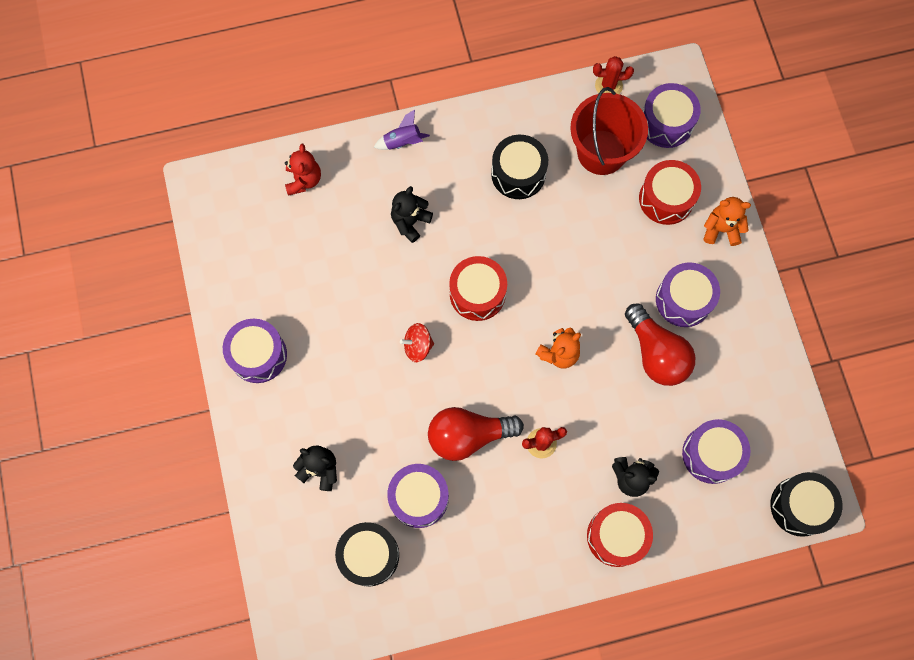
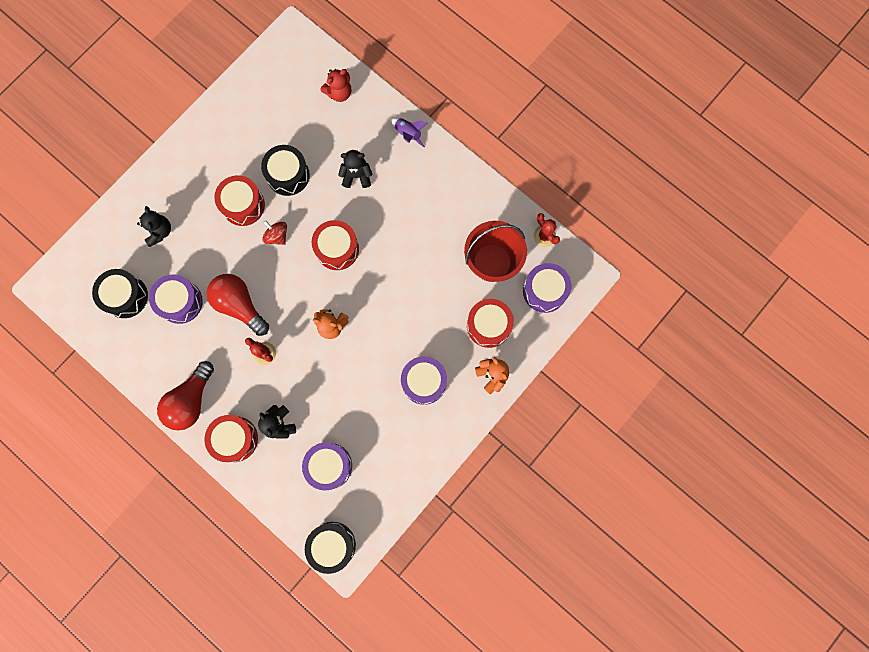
camera: 55 degrees right, 5 degrees up
purple drum [223,319,287,383] -> none
black drum [491,135,548,199] -> black drum moved to [261,145,310,196]
red light bulb [625,303,695,386] -> red light bulb moved to [157,361,214,431]
none -> red drum [214,175,265,226]

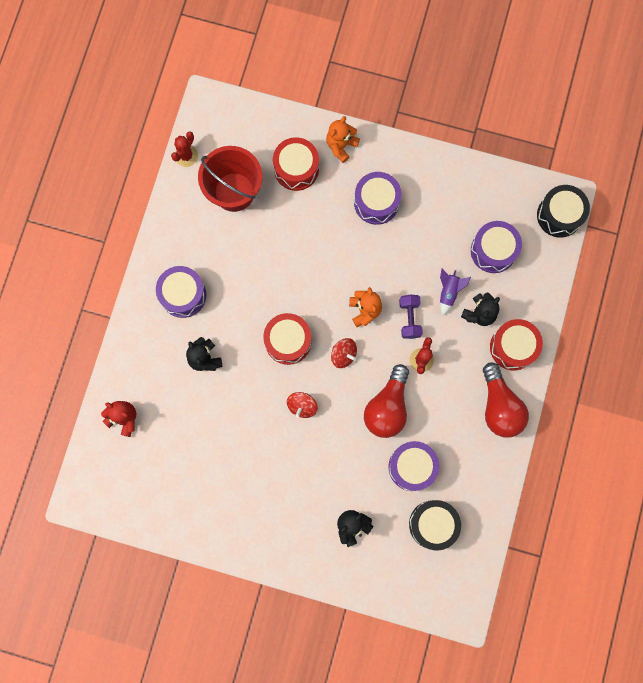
camera: 115 degrees left, 0 degrees up
red light bulb [157,361,214,431] -> red light bulb turned 75 degrees clockwise [483,362,529,438]
red drum [214,175,265,226] -> none
black drum [261,145,310,196] -> none
purple rocket [391,118,428,147] -> purple rocket moved to [440,269,471,316]
purple drum [523,263,571,313] -> purple drum moved to [156,266,206,318]
none -> red spinning top [331,338,357,368]
none -> purple dumbbell [399,295,423,339]

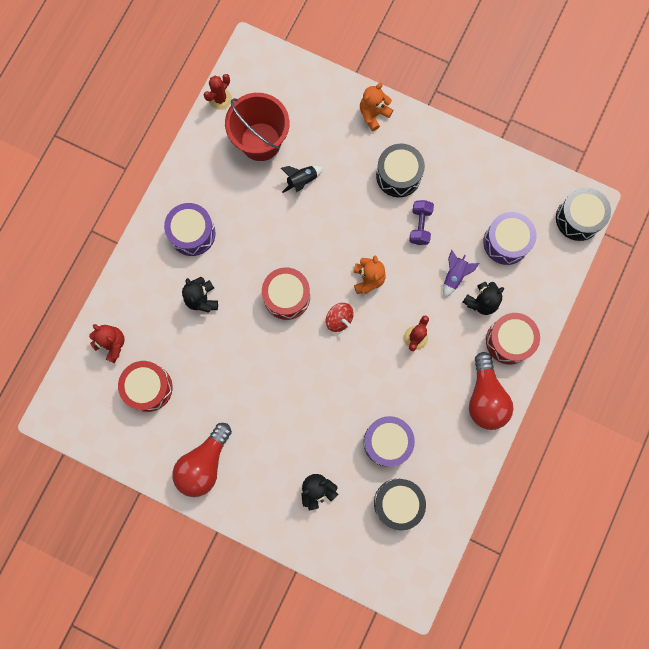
camera: 10 degrees right, 0 degrees up
red drum [273,137,319,191] -> red drum moved to [118,361,173,412]
red spinning top [287,392,318,418] -> none
purple drum [354,172,402,225] -> black drum [376,144,425,197]
red light bulb [364,364,409,438] -> red light bulb moved to [172,423,232,497]
purple dumbbell [399,295,423,339] -> purple dumbbell moved to [409,200,434,245]
none -> black rocket [281,166,323,193]

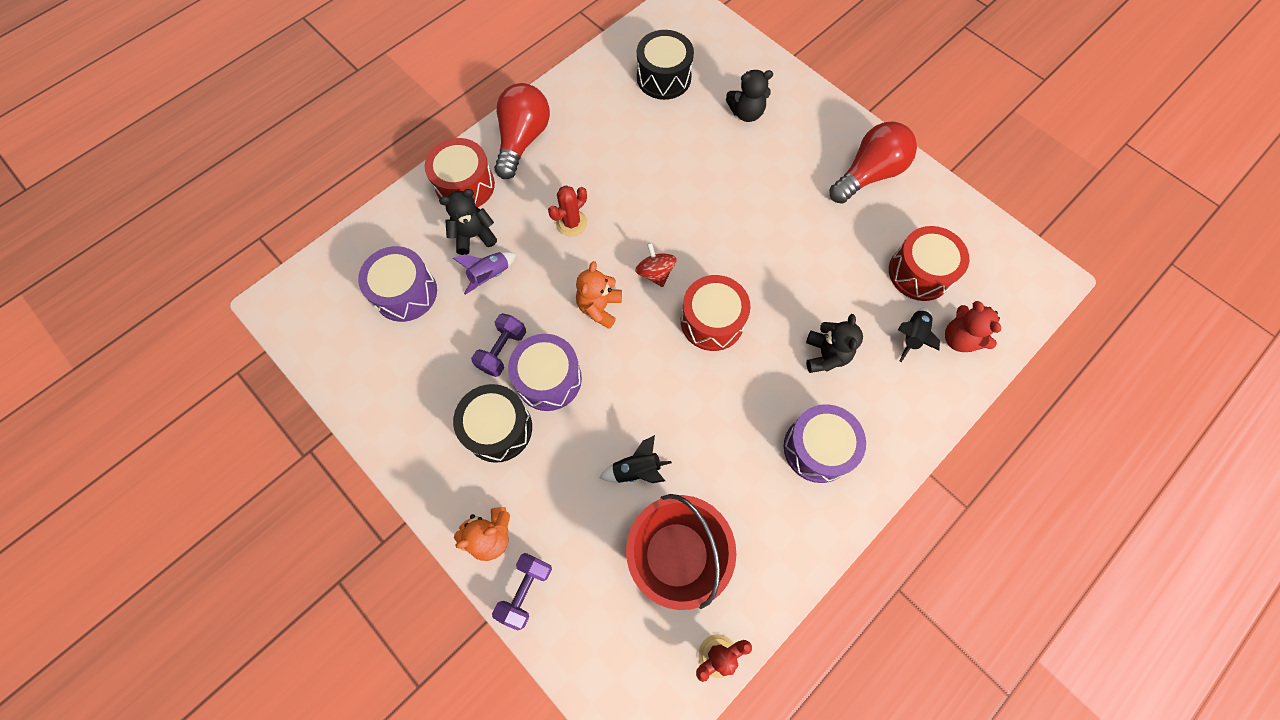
camera: 160 degrees left, 10 degrees down
purple drum [364,416,415,467] -> purple drum moved to [508,334,582,411]
black drum [556,188,611,241] -> none
none -> purple dumbbell [492,553,552,631]
none -> black rocket [898,307,940,362]

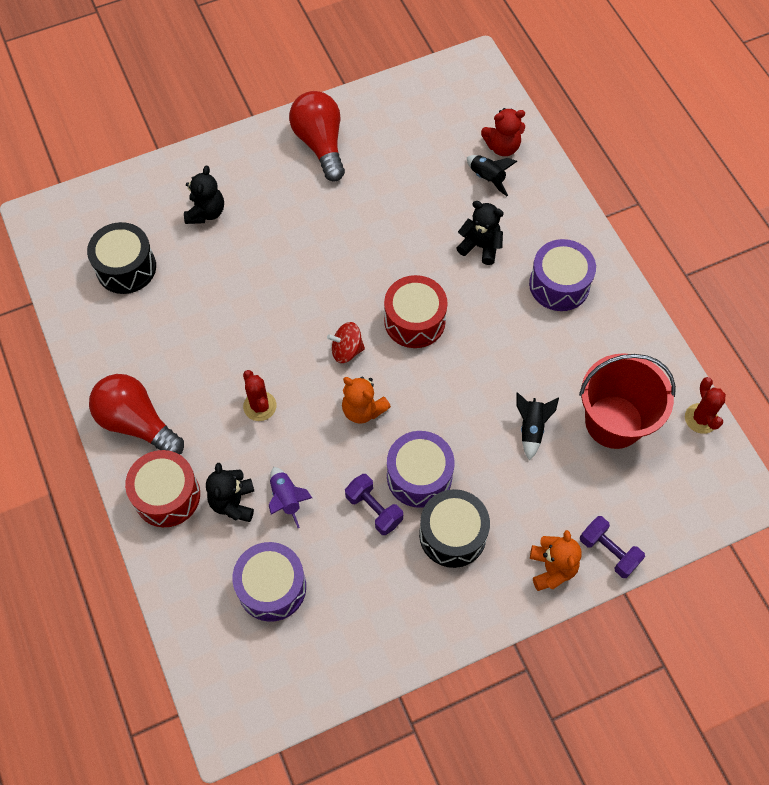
camera: 70 degrees left, 5 degrees down
red drum [889,226,969,301] -> none

